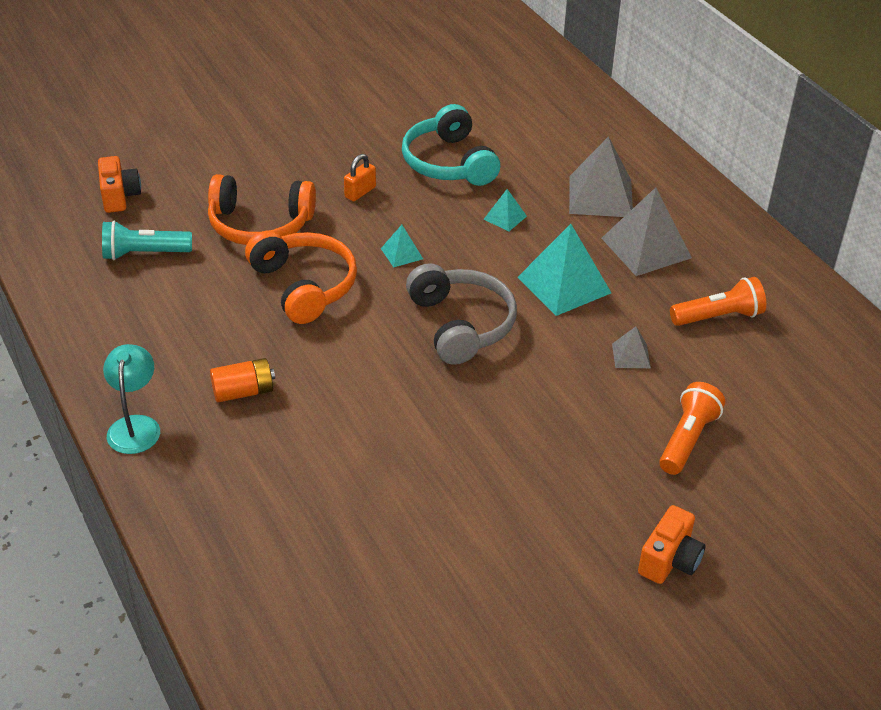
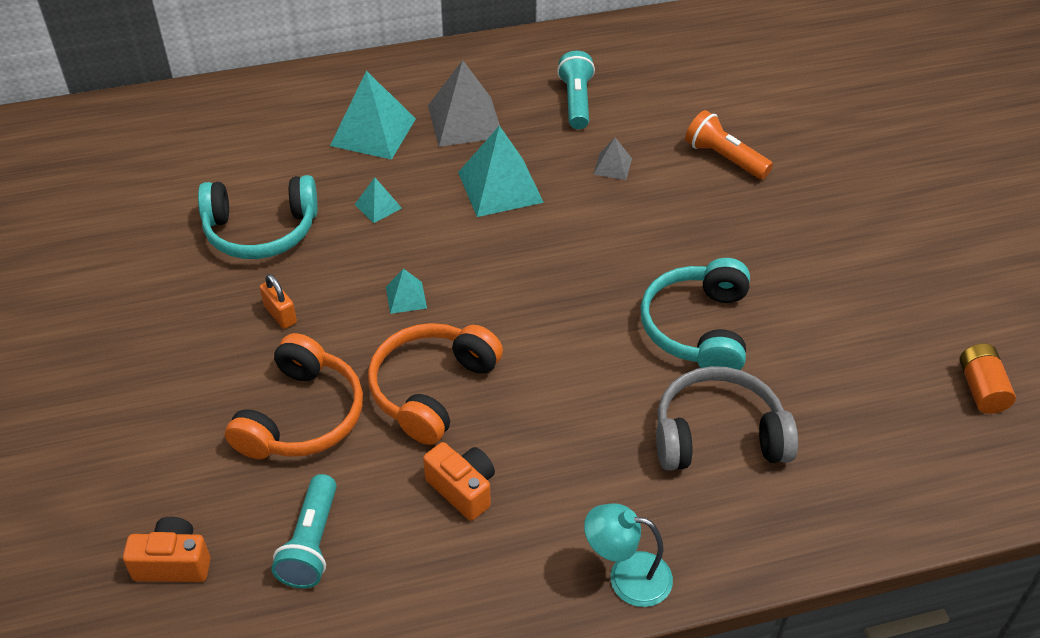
camera: 75 degrees left, 5 degrees up
orange battery [210,358,275,402] -> orange battery moved to [960,344,1016,414]
orange headphones [245,231,357,324] -> orange headphones turned 45 degrees counterclockwise [368,323,503,445]
grey headphones [406,263,517,365] -> grey headphones moved to [656,366,798,471]
grey pyramid [569,136,633,217] -> turquoise pyramid [330,71,416,160]
orange camera [638,505,705,584] -> orange camera moved to [423,442,495,521]
orange flashlight [670,277,766,326] -> turquoise flashlight [557,51,595,129]
none -> turquoise headphones [641,258,750,370]

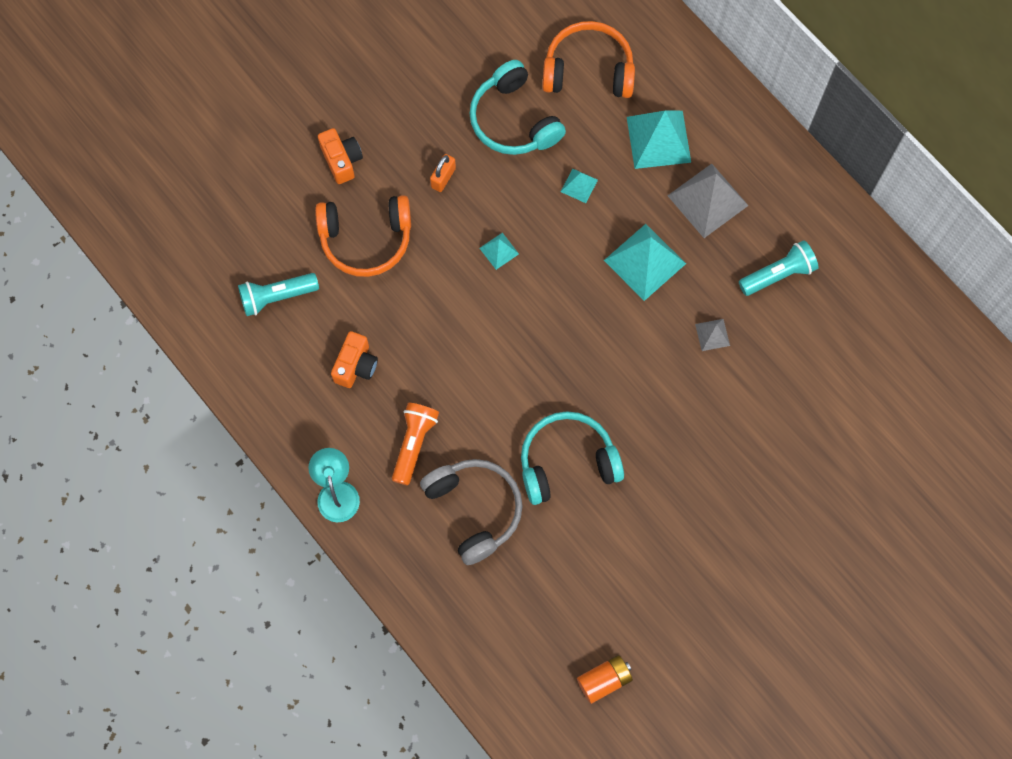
camera: 65 degrees right, 25 degrees up
orange camera [123,517,211,582] -> orange camera moved to [318,128,363,184]
orange headphones [368,323,503,445] -> orange headphones moved to [542,21,635,98]
orange flashlight [685,110,773,179] -> orange flashlight moved to [392,403,439,486]

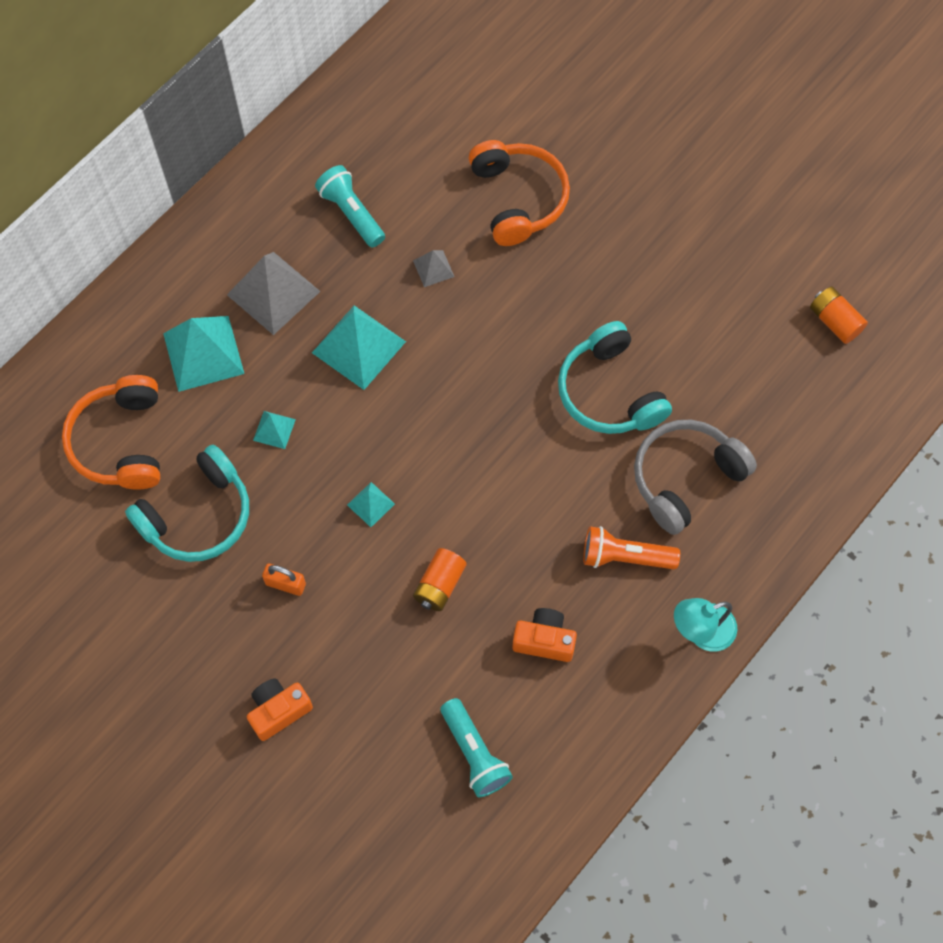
camera: 100 degrees left, 5 degrees down
orange headphones [315,195,411,277] -> orange headphones moved to [468,140,570,246]
none -> orange battery [413,548,467,611]

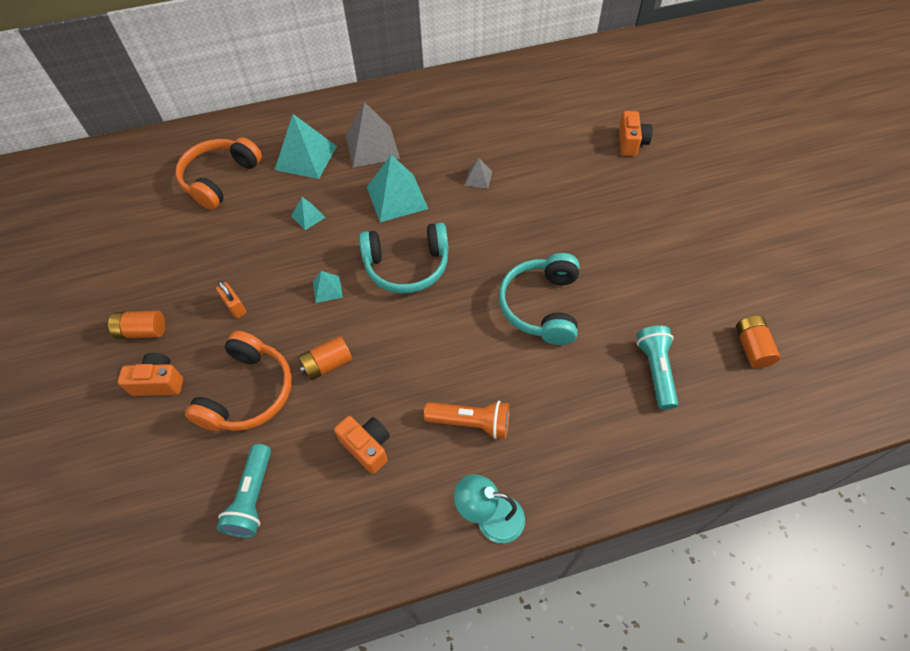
camera: 35 degrees right, 10 degrees down
turquoise headphones [125,445,249,562] -> turquoise headphones moved to [359,223,449,293]
turquoise flashlight [315,165,385,248] -> turquoise flashlight moved to [637,326,678,410]
orange headphones [468,140,570,246] -> orange headphones moved to [185,331,292,431]
orange flashlight [583,526,680,569] -> orange flashlight turned 150 degrees clockwise [424,401,510,439]
grey headphones [634,420,757,535] -> none
none -> orange battery [108,311,165,339]
none -> orange camera [619,111,653,156]

